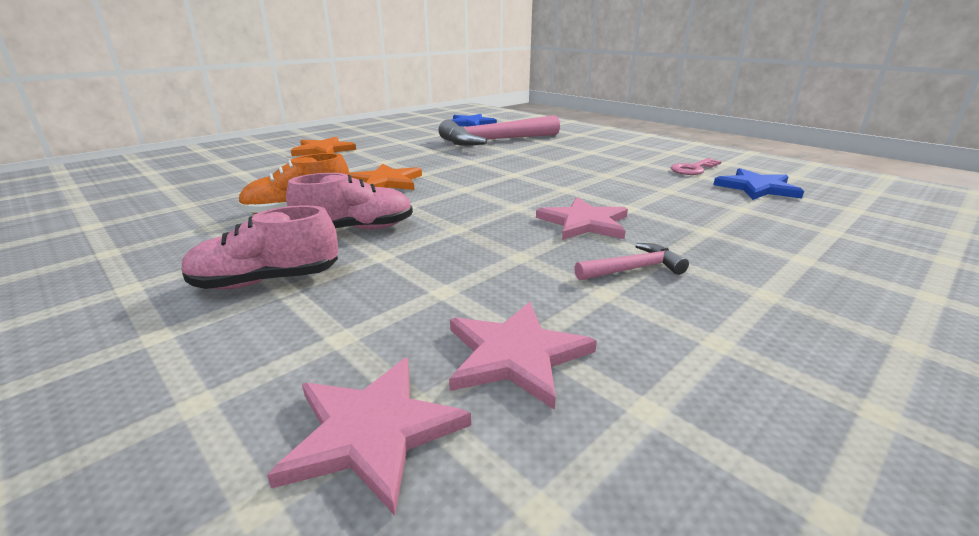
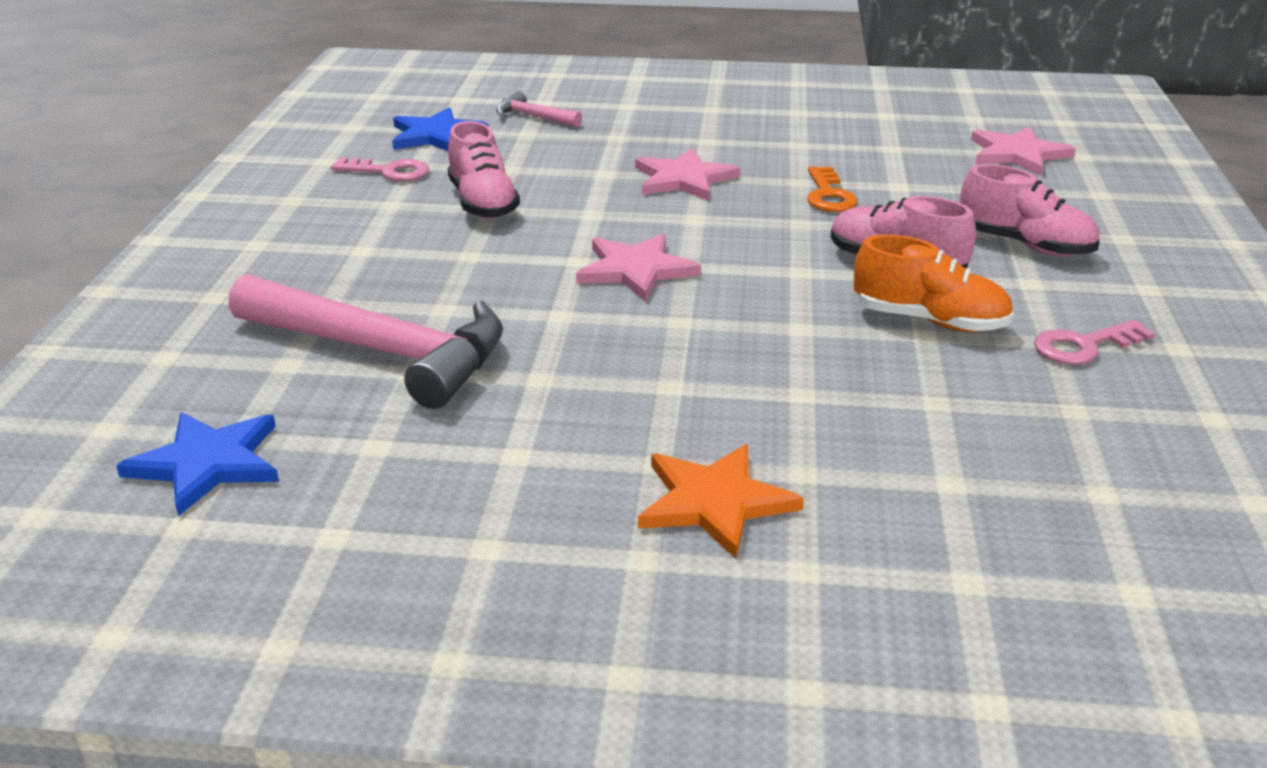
camera: 130 degrees left, 5 degrees up
orange star [349,164,422,190] -> none
pink star [449,302,597,410] -> pink star moved to [576,234,701,301]
pink hammer [574,243,689,281] -> pink hammer moved to [496,91,582,127]
none -> pink shoe [448,121,520,219]
none -> orange key [807,166,858,212]
none -> pink key [1034,320,1155,365]

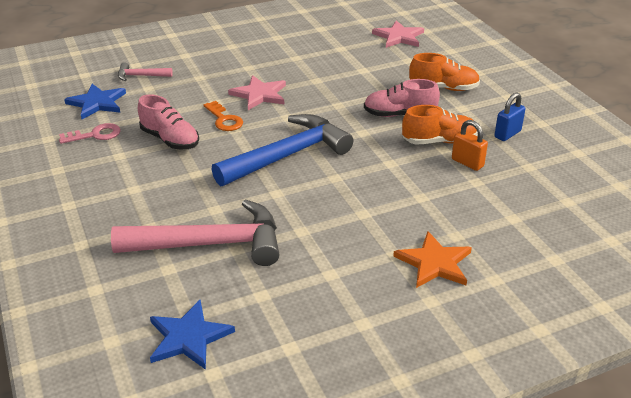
camera: 30 degrees left, 5 degrees up
pink star [576,234,701,301] -> blue hammer [211,114,354,186]
orange key [807,166,858,212] -> orange key moved to [204,101,243,131]
pink shoe [960,164,1100,256] -> orange shoe [409,53,480,91]
pink key [1034,320,1155,365] -> blue padlock [494,93,526,141]
none -> orange padlock [452,120,488,171]

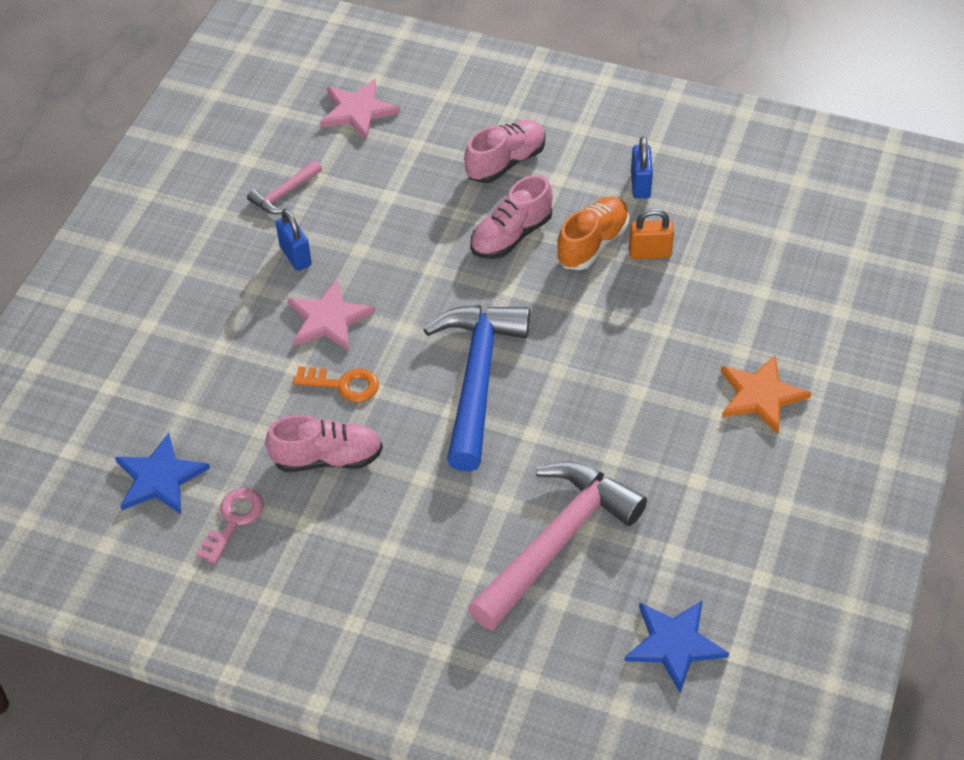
camera: 45 degrees left, 15 degrees up
pink hammer [118,62,173,81] -> pink hammer moved to [247,160,322,214]
orange shoe [409,53,480,91] -> pink shoe [464,120,546,183]
none -> blue padlock [276,209,312,271]

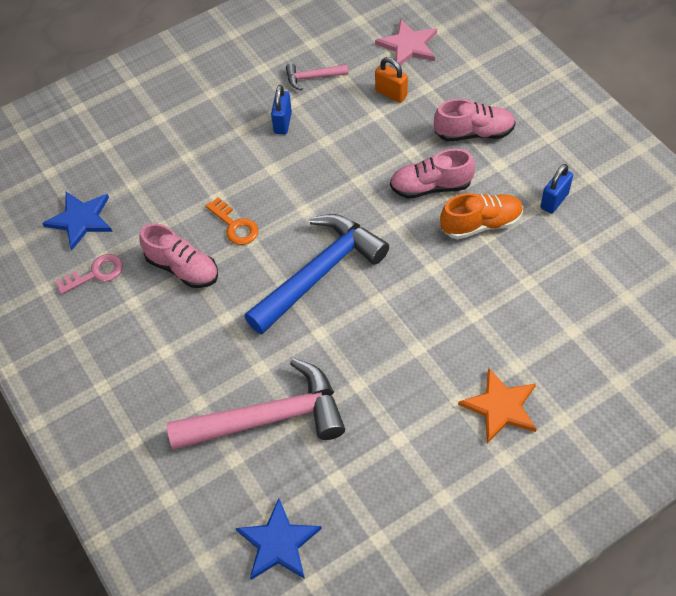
camera: 40 degrees right, 5 degrees up
pink star [287,279,375,351] -> none
orange padlock [629,208,674,259] -> orange padlock moved to [375,57,408,103]

